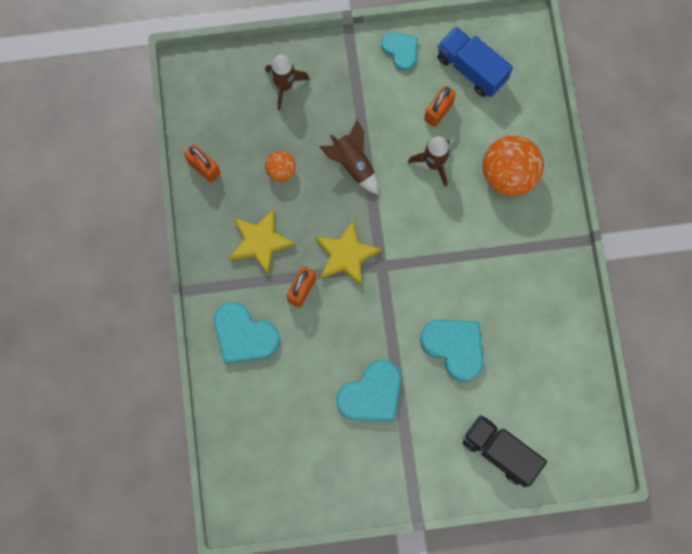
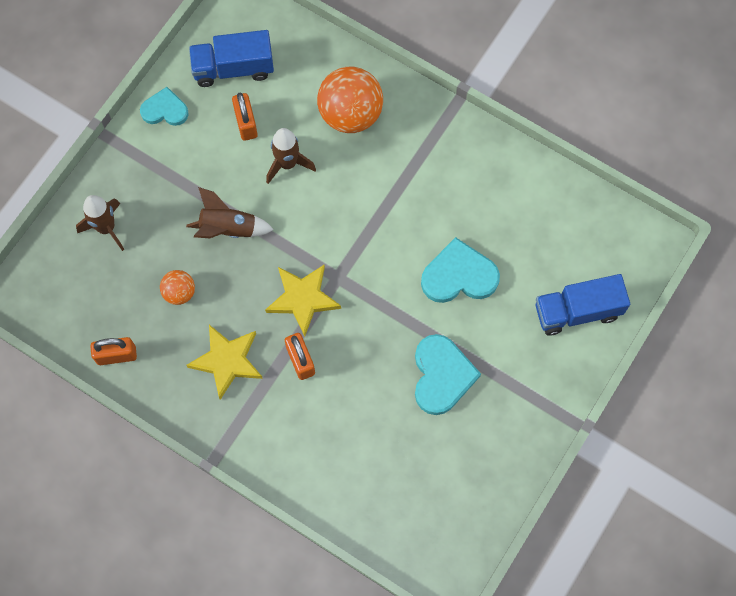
camera: 50 degrees left, 5 degrees down
turquoise heart [214,302,280,364] -> none
black truck [463,414,547,487] -> blue truck [536,274,630,335]

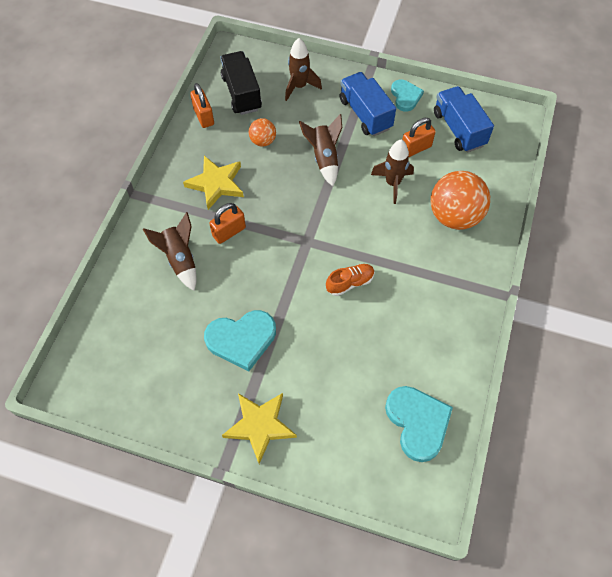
camera: 75 degrees right, 10 degrees down
yellow star [265,265,341,336] -> yellow star moved to [222,393,297,464]
turquoise heart [421,237,500,303] -> turquoise heart moved to [385,386,453,462]
blue truck [536,274,630,335] -> blue truck moved to [340,72,396,136]
none -> brown rocket [143,212,197,291]
none -> black truck [220,51,262,115]
none -> orange shoe [326,264,375,296]

